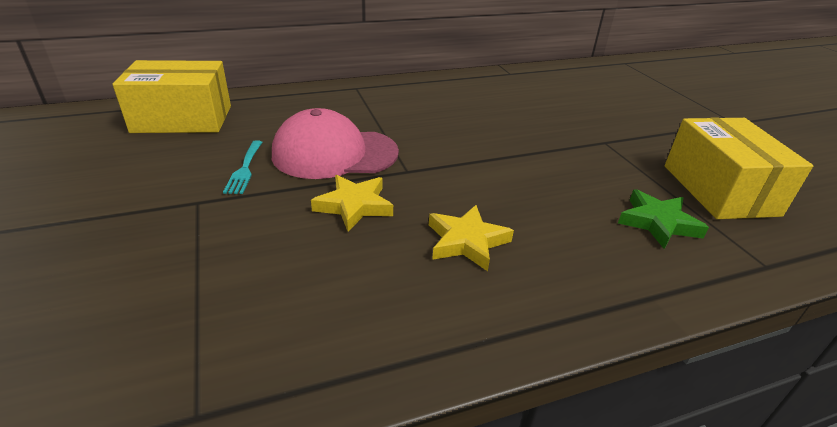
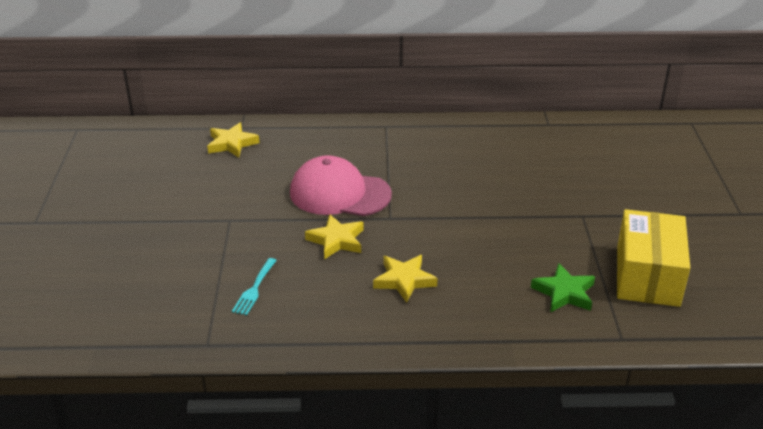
camera: 20 degrees right, 0 degrees up
yellow box [113,60,231,133] -> yellow star [207,122,260,158]
turquoise fork [223,140,263,194] -> turquoise fork moved to [232,258,277,315]

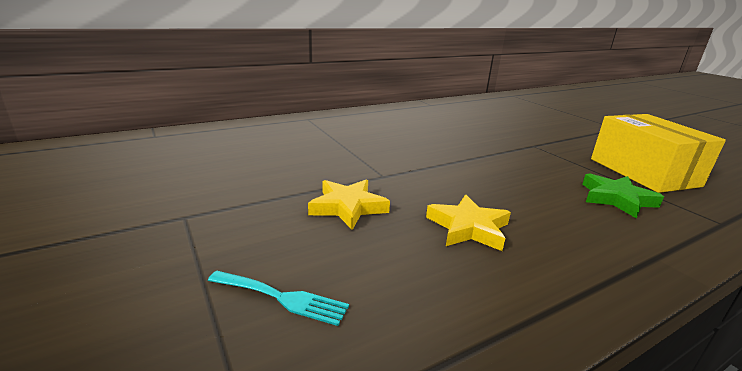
camera: 30 degrees left, 10 degrees down
yellow star [207,122,260,158] -> none
turquoise fork [232,258,277,315] -> turquoise fork turned 60 degrees counterclockwise [208,271,349,326]
pink cap [290,155,392,216] -> none

